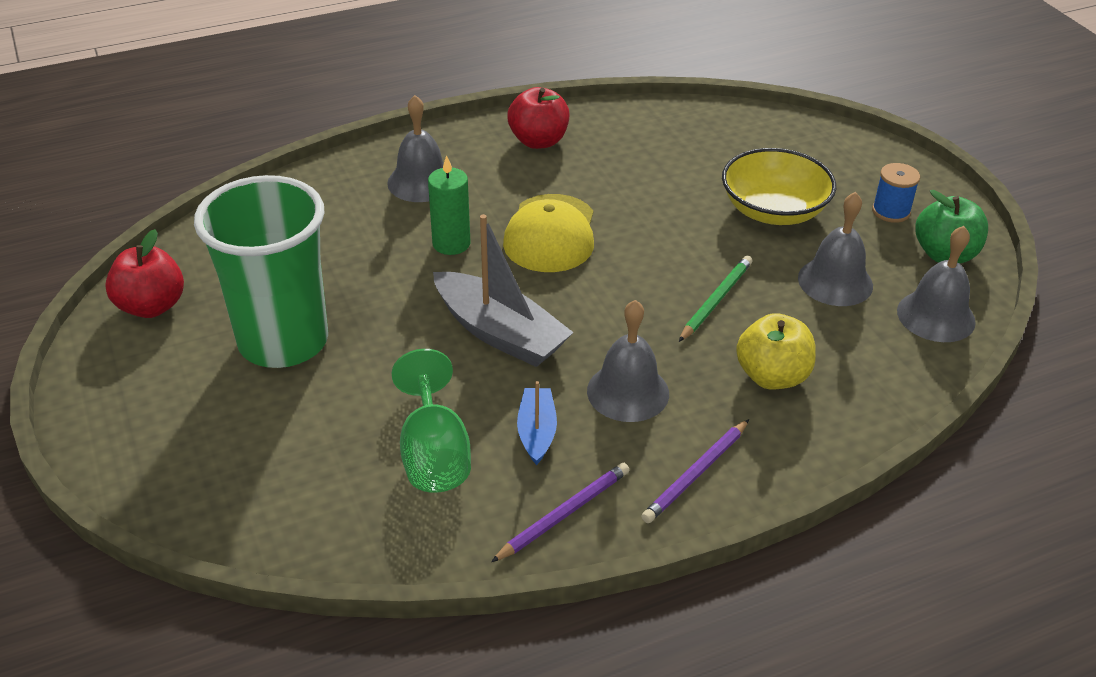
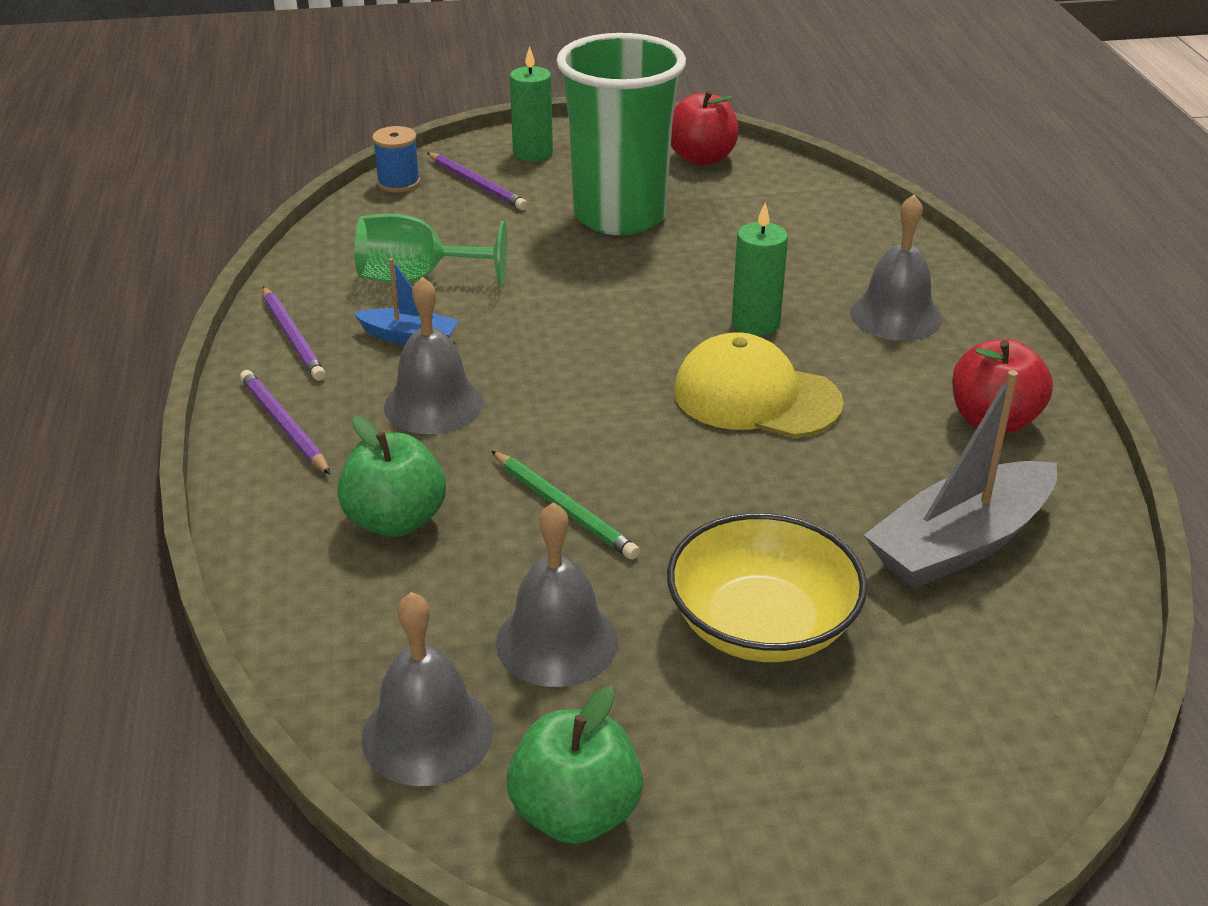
camera: 105 degrees right, 5 degrees down
grey boat [433,214,574,367] -> grey boat moved to [864,370,1057,589]
yellow apple [736,313,816,389] -> green apple [337,416,446,537]
blue spool [872,163,920,223] -> blue spool moved to [372,126,420,193]
none -> purple pencil [427,153,528,210]
none -> green candle [510,46,553,161]

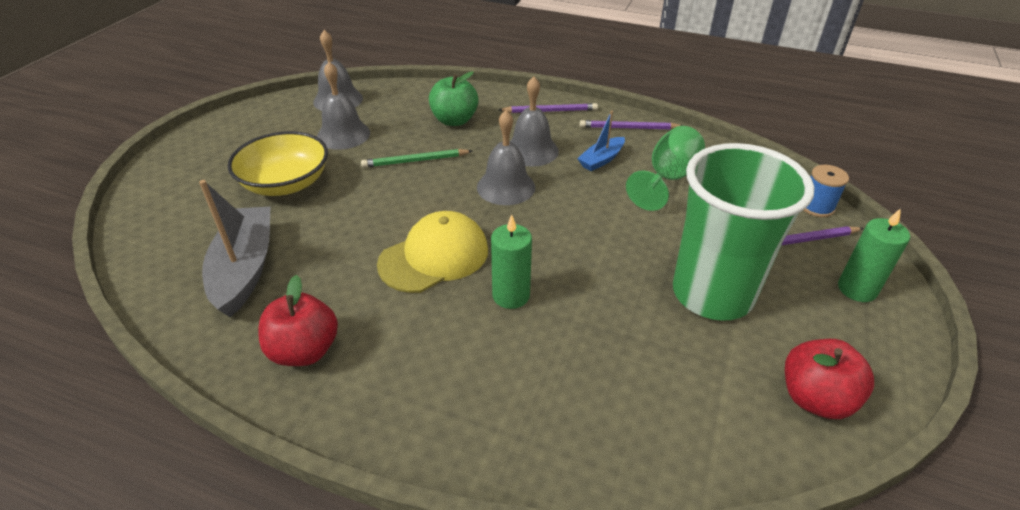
camera: 120 degrees right, 5 degrees up
green apple [507,686,643,844] -> none
grey bell [850,195,942,341] -> grey bell moved to [477,110,535,205]

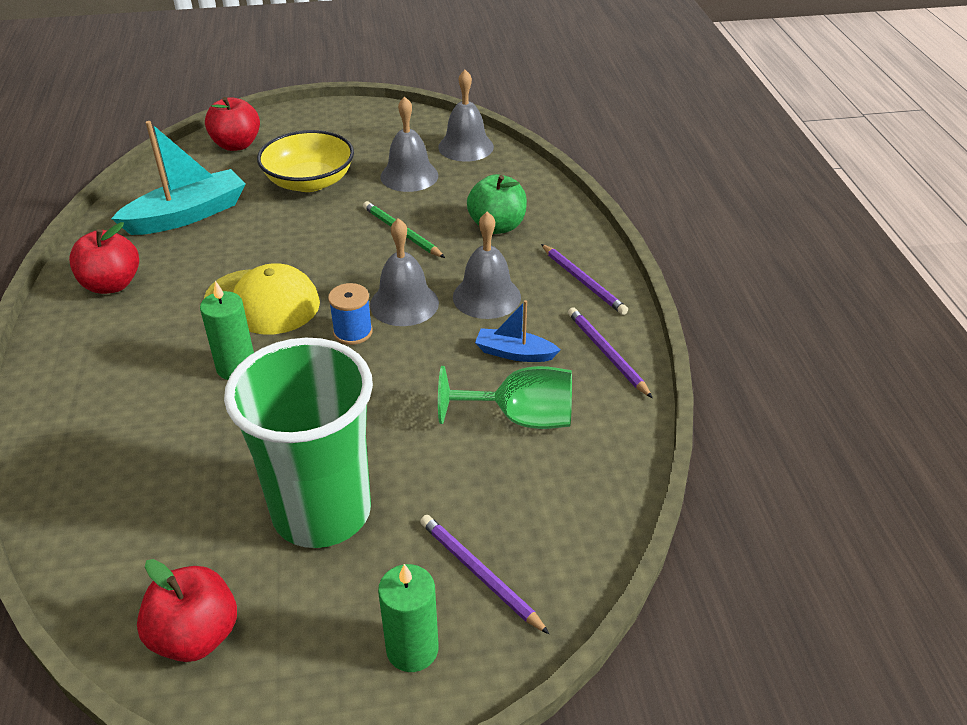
camera: 60 degrees right, 0 degrees up
grey boat [199,180,270,317] -> turquoise boat [111,121,246,235]
blue spool [804,165,849,217] -> blue spool moved to [328,283,373,345]
none -> red apple [205,97,260,151]

